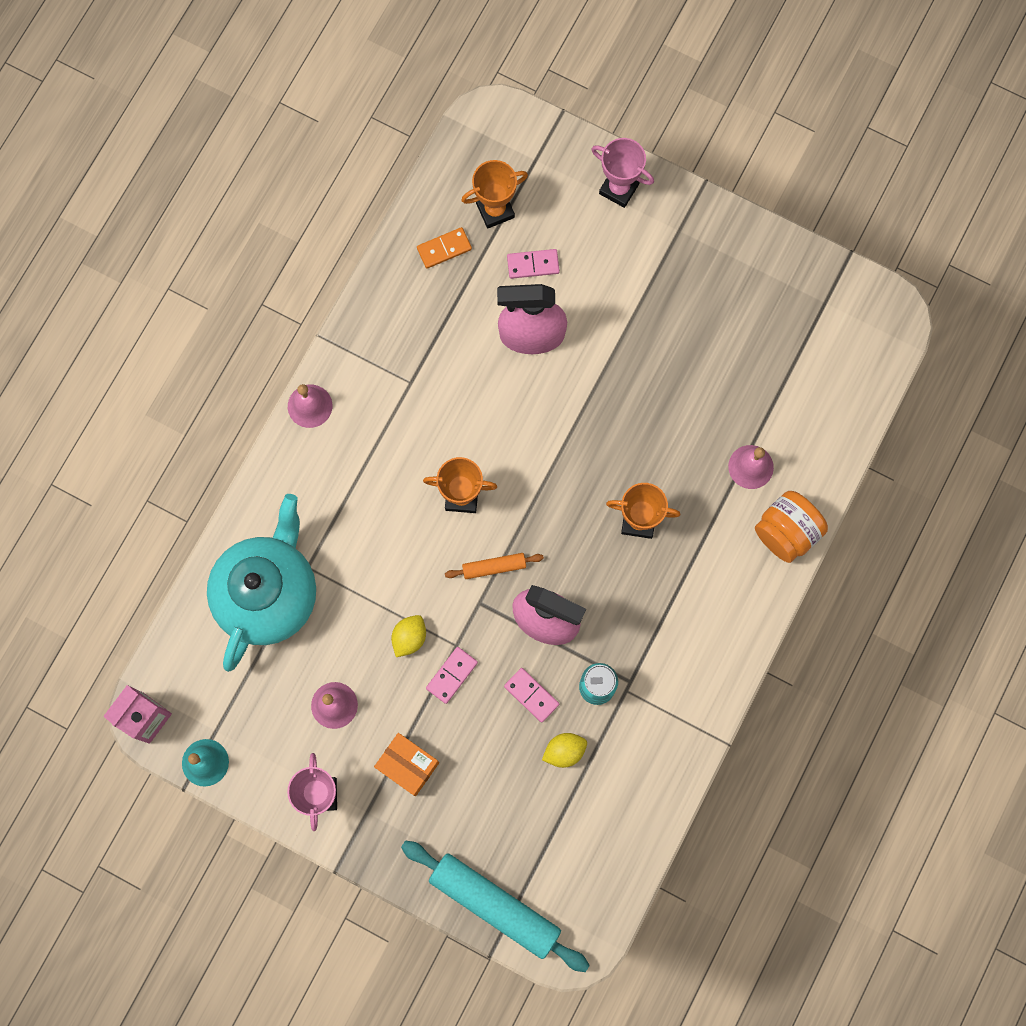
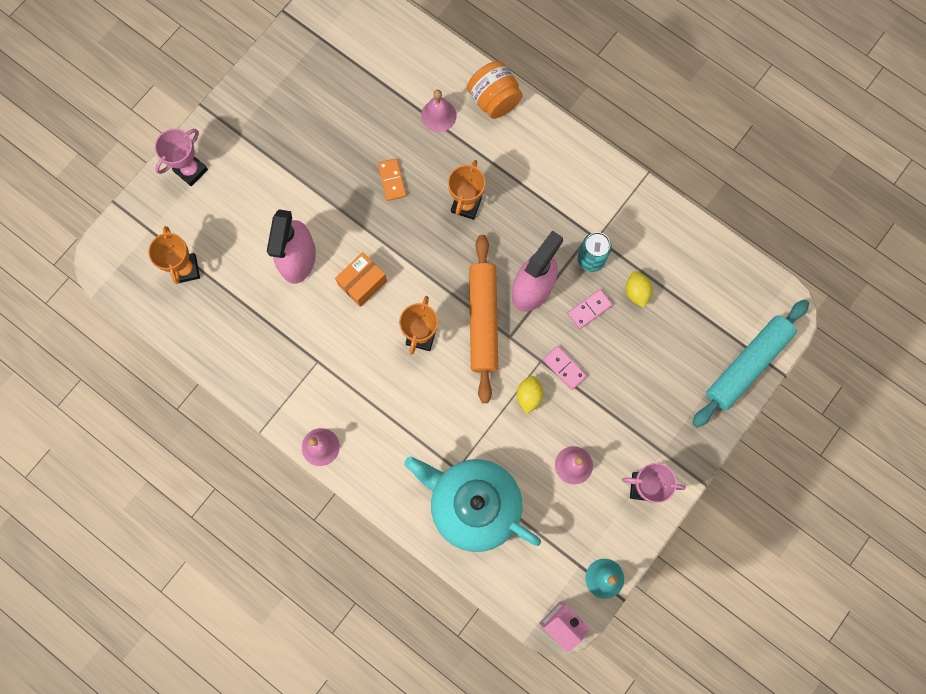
camera: 80 degrees left, 0 degrees up
orange box [374,733,439,796] -> orange box moved to [335,252,387,307]
yellow lemon [391,615,426,657] -> yellow lemon turned 60 degrees clockwise [516,376,544,414]
orange domino [417,227,472,269] -> orange domino moved to [378,158,406,201]
orange rolling pin [445,553,544,579] -> orange rolling pin [469,235,498,403], size x2.11
pink domino [507,249,560,279] -> none

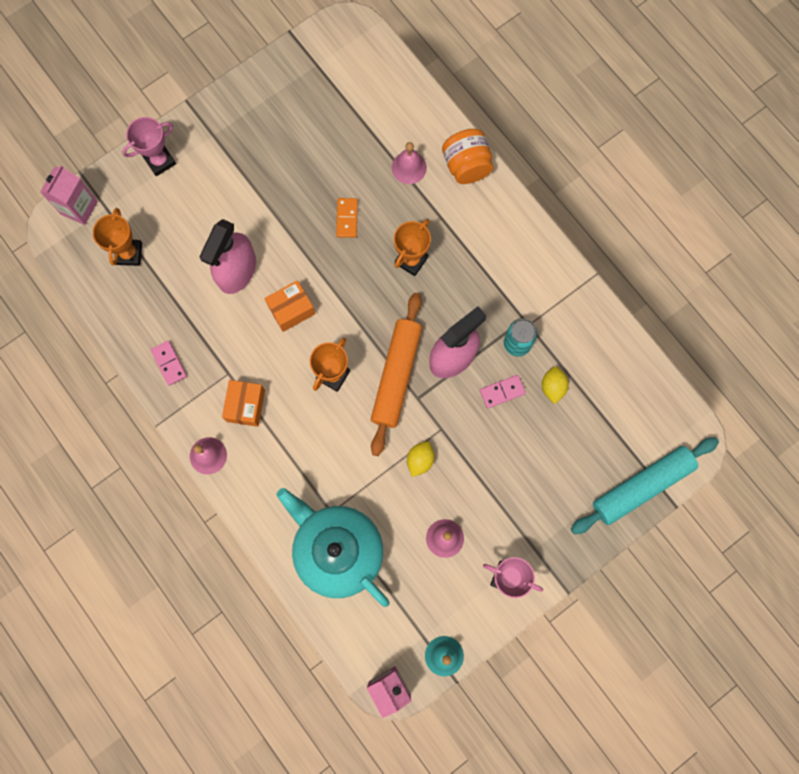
camera: 15 degrees right, 0 degrees up
pink domino [543,346,587,390] -> pink domino moved to [151,341,187,386]
none -> pink carton [40,165,98,225]
none -> orange box [222,380,265,427]

